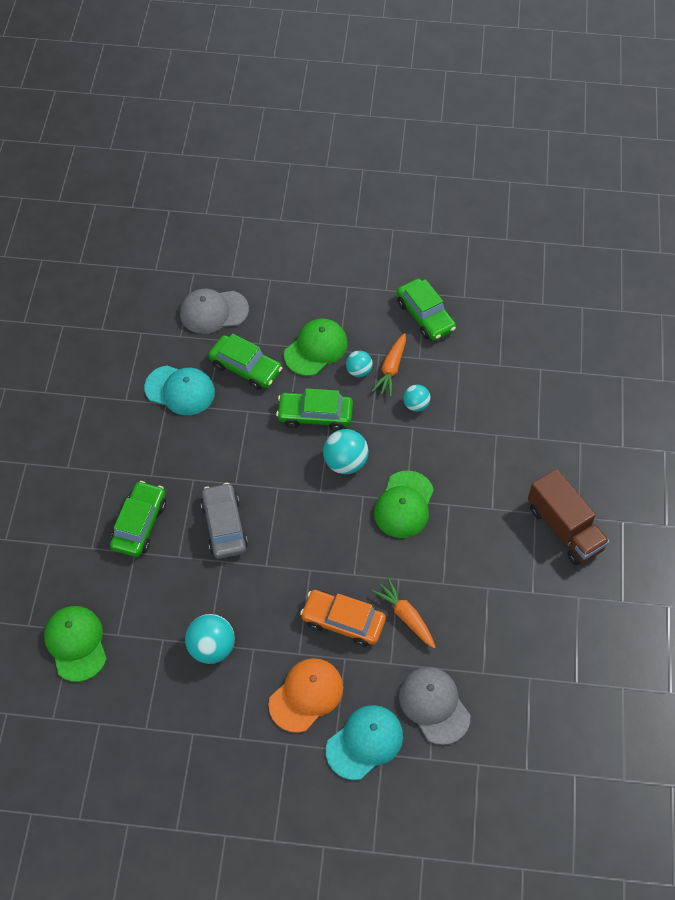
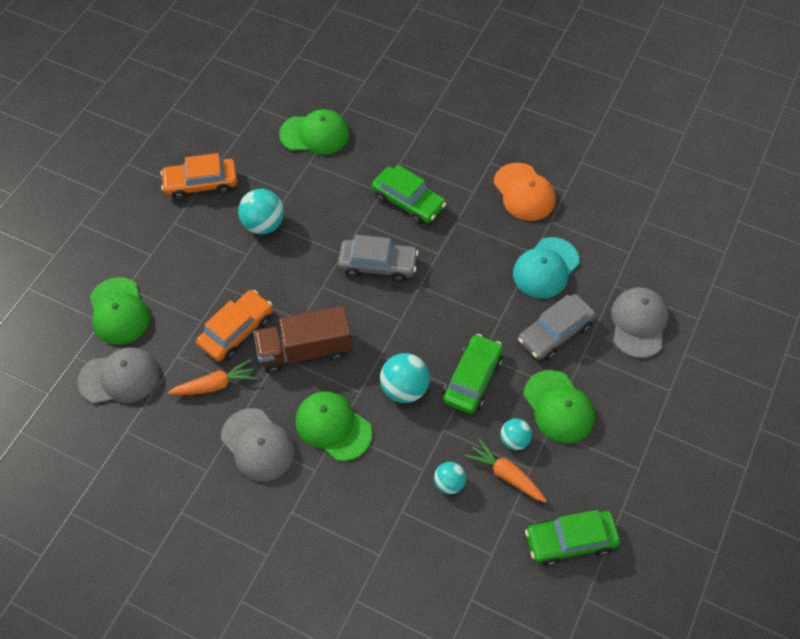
camera: 110 degrees right, 0 degrees up
green car [208,333,282,390] -> grey car [518,294,596,360]
orange cap [268,658,343,733] -> orange cap moved to [494,163,556,221]
turquoise cap [326,705,403,780] -> green cap [90,277,150,345]
brown truck [528,469,610,565] -> brown truck moved to [254,306,352,374]
none -> orange car [160,153,237,200]
none -> grey cap [221,408,295,482]

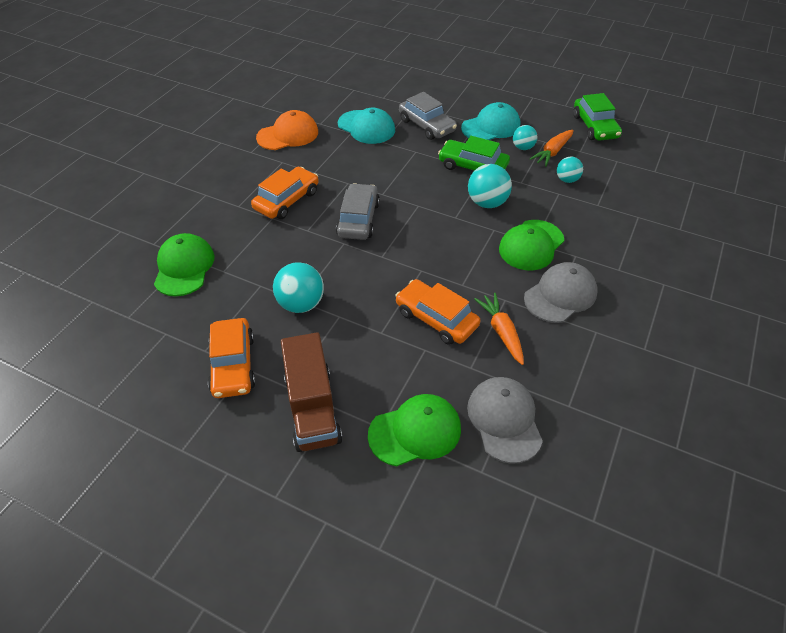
camera: 90 degrees left, 10 degrees down
brown truck [254,306,352,374] -> brown truck moved to [281,332,342,452]
green car [371,165,446,224] -> orange car [251,167,319,219]
green cap [524,370,595,443] -> turquoise cap [461,102,520,140]
grey cap [611,287,669,358] -> none

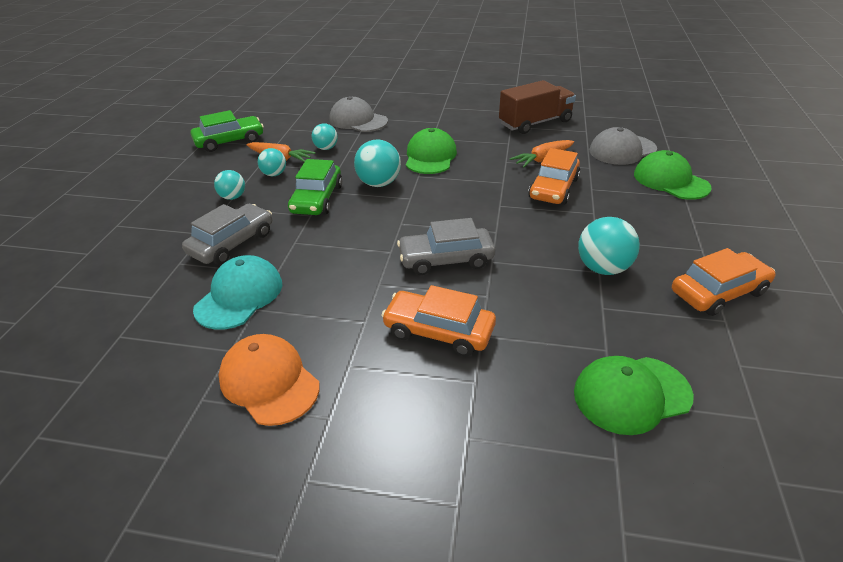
camera: 105 degrees left, 10 degrees down
brown truck [281,332,342,452] -> brown truck moved to [499,80,576,134]
turquoise cap [461,102,520,140] -> turquoise ball [214,170,245,200]
green cap [499,220,564,270] -> green cap turned 105 degrees counterclockwise [406,128,457,174]
grey cap [524,262,597,323] -> grey cap moved to [329,96,388,132]

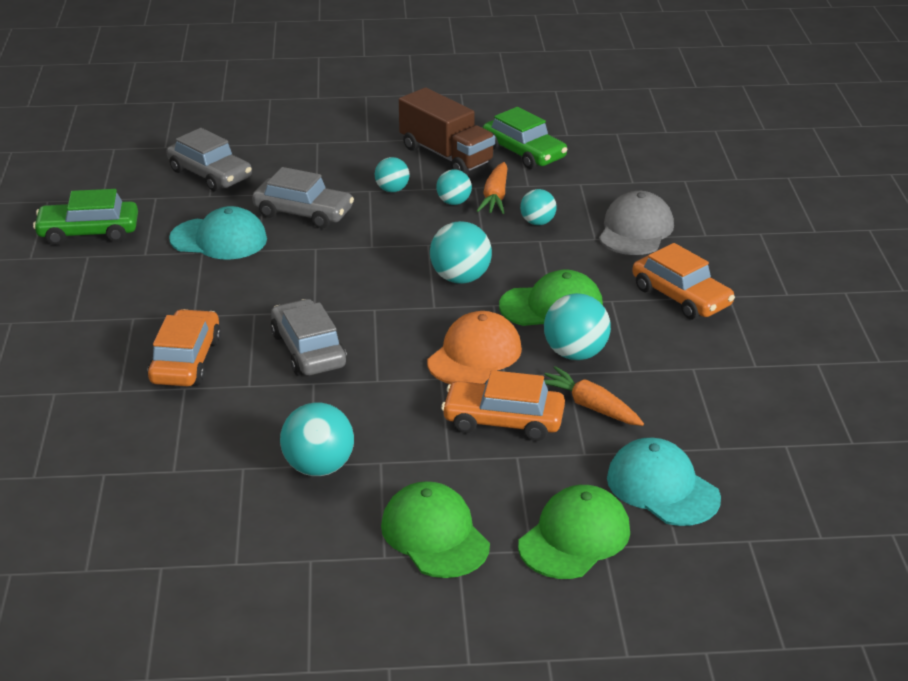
camera: 75 degrees right, 5 degrees down
orange cap [219,334,320,426] -> orange cap moved to [427,311,522,384]
green car [288,159,342,215] -> green car moved to [33,189,138,245]
brown truck [499,80,576,134] -> brown truck moved to [399,88,495,174]
green cap [574,356,694,435] -> green cap moved to [381,481,490,578]
grey cap [589,127,657,165] -> turquoise cap [607,438,721,526]
orange car [672,248,776,316] -> orange car moved to [632,243,735,320]
none -> grey car [167,128,252,191]
none -> turquoise ball [544,293,611,360]

